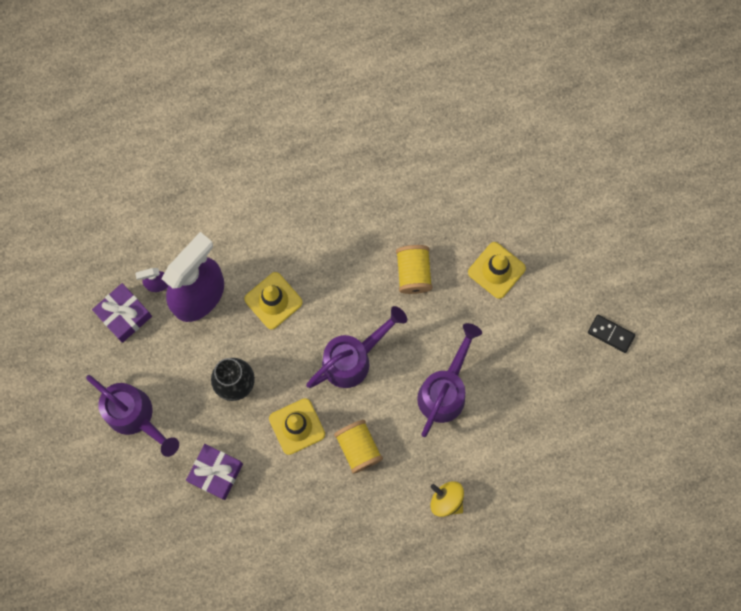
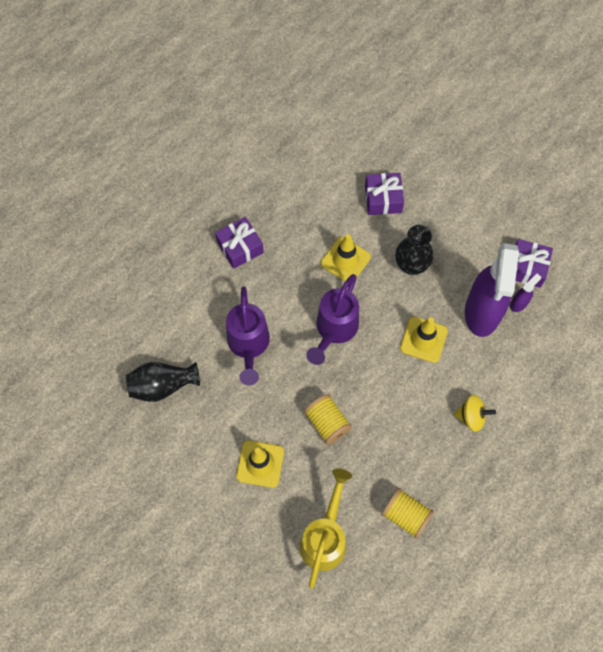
camera: 150 degrees right, 10 degrees down
purple watering can [86,375,179,457] -> none
yellow spool [334,420,383,474] -> yellow spool moved to [381,488,434,539]
yellow spinning top [430,481,464,517] -> yellow spinning top moved to [454,395,496,432]
black domino [588,315,635,353] -> none
none -> black vase [126,362,200,402]
none -> purple gift [215,217,264,269]
none -> yellow watering can [300,469,352,589]

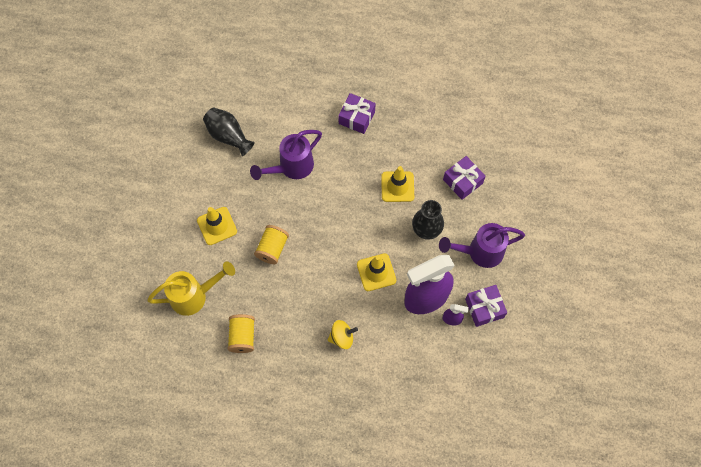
camera: 55 degrees right, 0 degrees up
purple watering can [306,274,359,365] -> purple watering can moved to [439,223,525,268]
yellow spinning top [454,395,496,432] -> yellow spinning top turned 75 degrees counterclockwise [328,320,358,349]

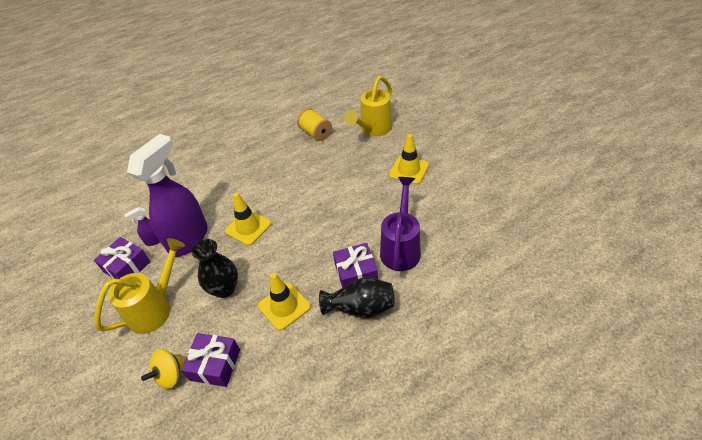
camera: 145 degrees right, 20 degrees down
black vase [203,107,255,156] -> black vase moved to [319,277,395,318]
yellow spool [254,225,289,264] -> none
yellow spinning top [328,320,358,349] -> yellow spinning top moved to [141,350,185,389]
purple gift [338,93,376,134] -> purple gift moved to [333,243,378,288]
purple watering can [439,223,525,268] -> yellow watering can [94,238,185,334]

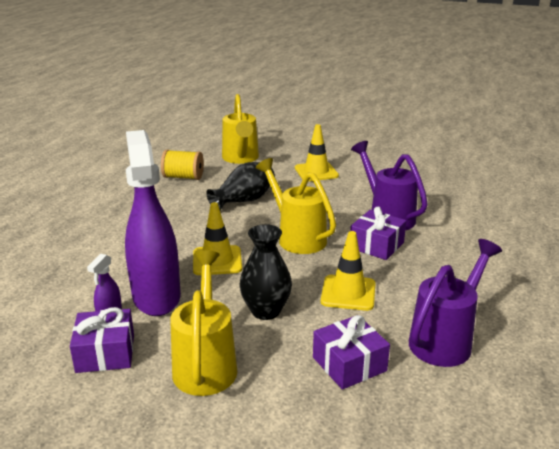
camera: 45 degrees left, 20 degrees down
yellow spinning top [141,350,185,389] -> none
black vase [319,277,395,318] -> black vase moved to [206,162,275,210]
none -> yellow watering can [255,158,336,254]
none -> purple watering can [409,239,502,367]

